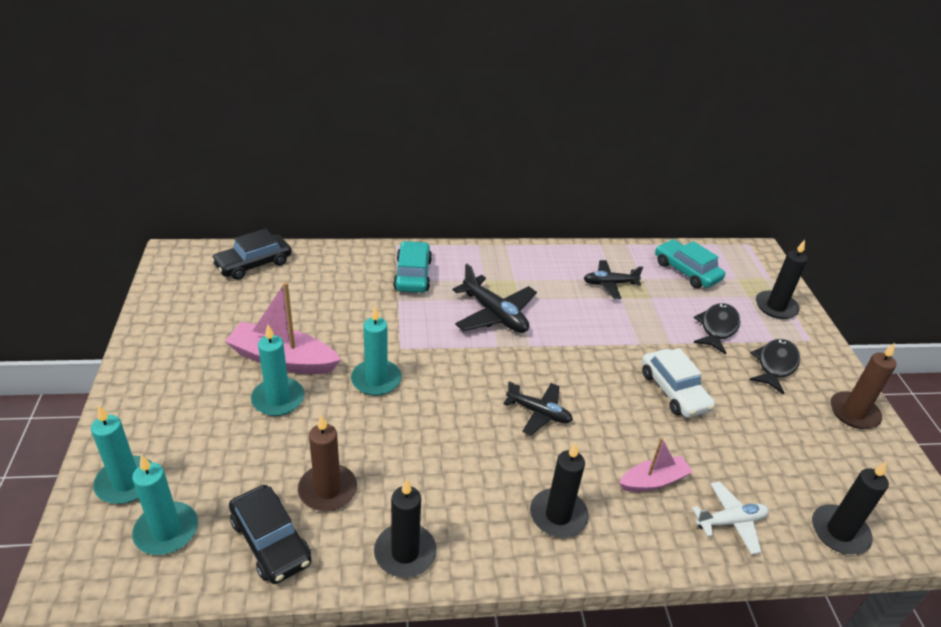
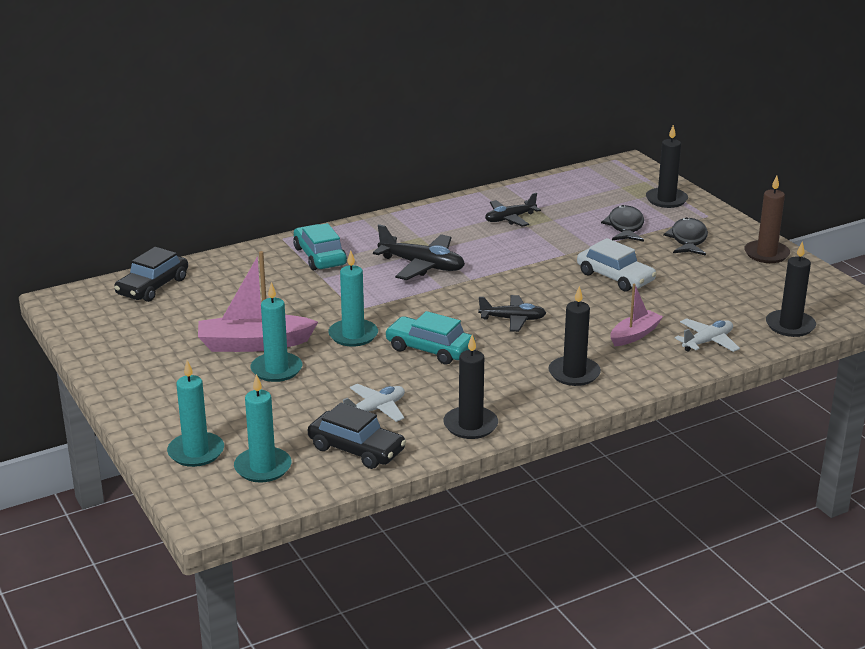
camera: 20 degrees left, 10 degrees down
brown candle [298,415,357,511] -> white plane [343,384,405,422]
turquoise car [655,239,725,288] -> turquoise car moved to [385,311,475,365]

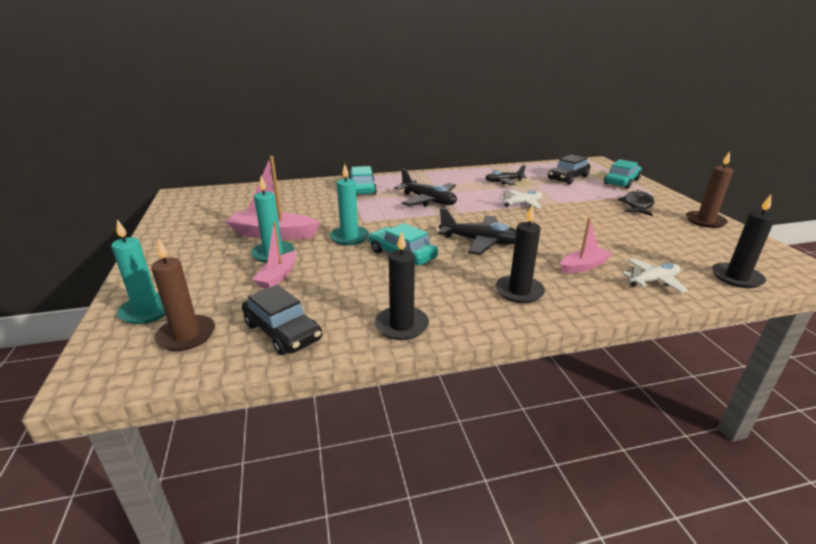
camera: 15 degrees right, 0 degrees up
black car [114,247,188,302] -> black car moved to [548,154,590,184]
turquoise candle [234,374,292,483] -> brown candle [151,239,215,351]
white plane [343,384,405,422] -> white plane moved to [499,190,543,208]
black plane [478,295,546,332] -> black plane [438,208,516,255], size x1.51
white car [577,238,657,292] -> none
black fish [601,205,644,242] -> none
black candle [646,125,688,208] -> turquoise car [604,159,641,189]
none -> pink boat [252,222,296,289]

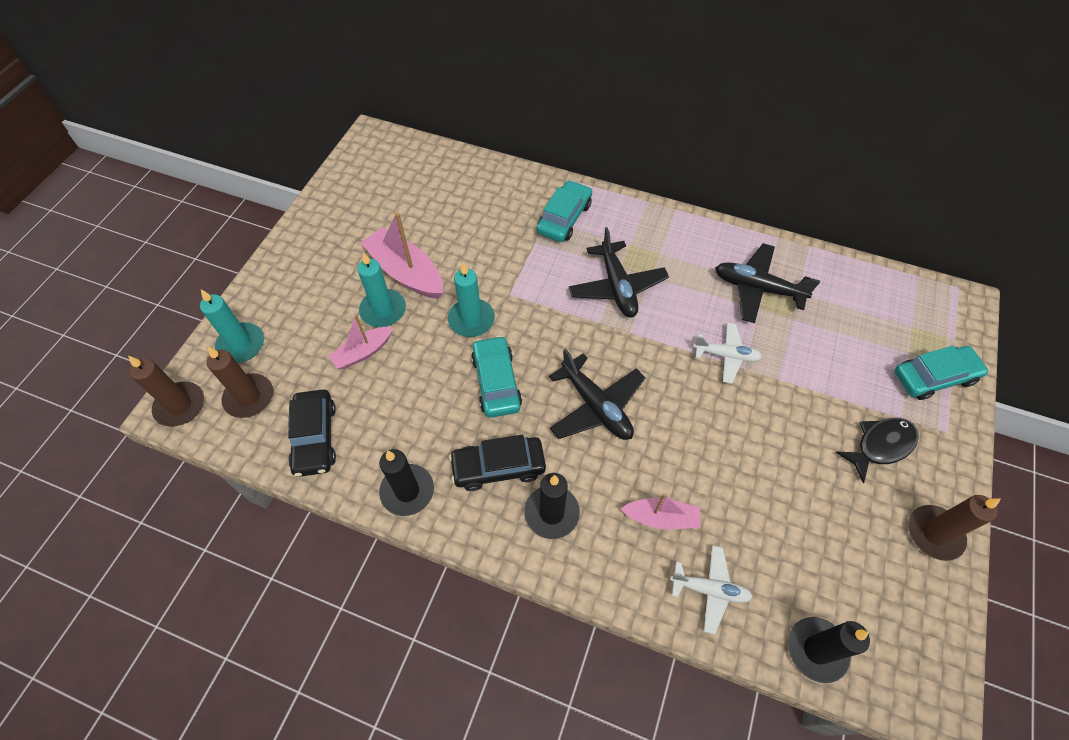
camera: 35 degrees right, 30 degrees up
black plane [486,165,527,185] -> black plane [715,243,820,323], size x1.51
black car [548,154,590,184] -> black car moved to [449,435,546,491]
none -> brown candle [128,356,204,427]

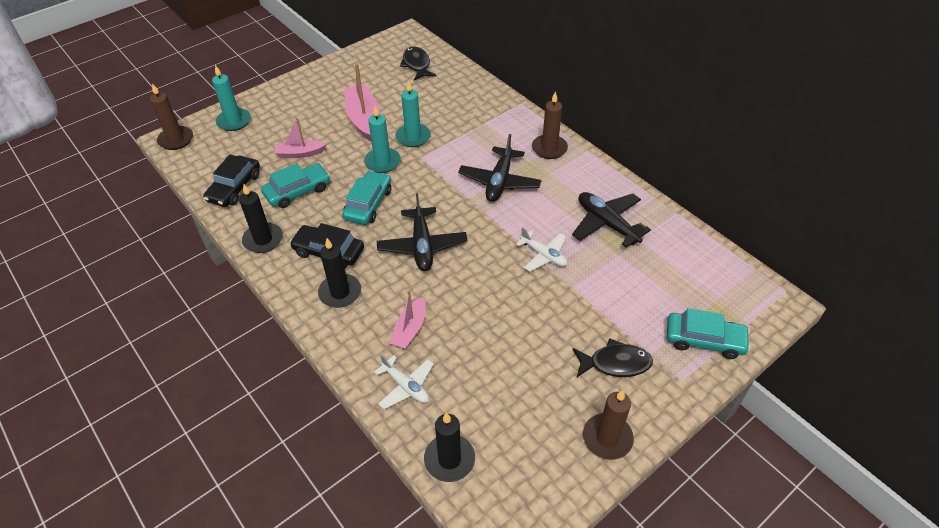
camera: 30 degrees right, 10 degrees down
brown candle [206,347,273,418] -> brown candle moved to [532,91,568,159]
turquoise candle [357,252,406,327] -> turquoise candle moved to [396,80,431,147]
turquoise car [536,180,592,242] -> turquoise car moved to [261,163,330,208]
pink boat [621,493,700,529] -> pink boat turned 75 degrees clockwise [390,290,426,349]
none -> black fish [400,47,436,81]

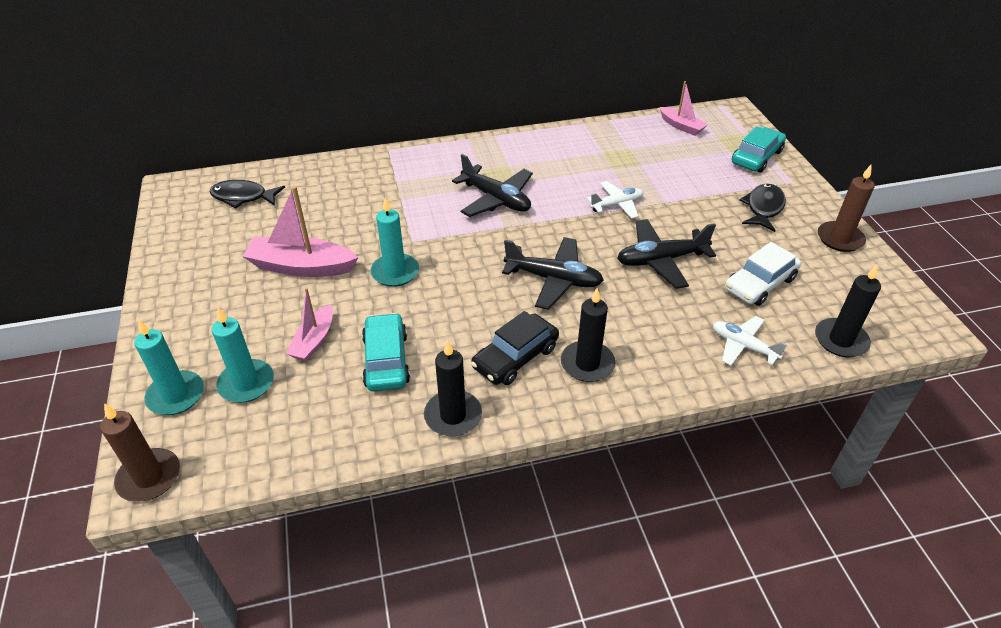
camera: 65 degrees left, 5 degrees down
black car [203,154,260,207] -> none
turquoise car [342,171,391,225] -> none
white plane [374,354,434,409] -> white plane turned 120 degrees counterclockwise [713,316,787,366]
pink boat [390,290,426,349] -> pink boat moved to [660,81,708,136]
turquoise candle [396,80,431,147] -> turquoise candle moved to [212,308,274,403]
brown candle [532,91,568,159] -> none
black plane [572,192,651,248] -> black plane moved to [617,219,716,289]
none -> white car [725,242,801,306]

